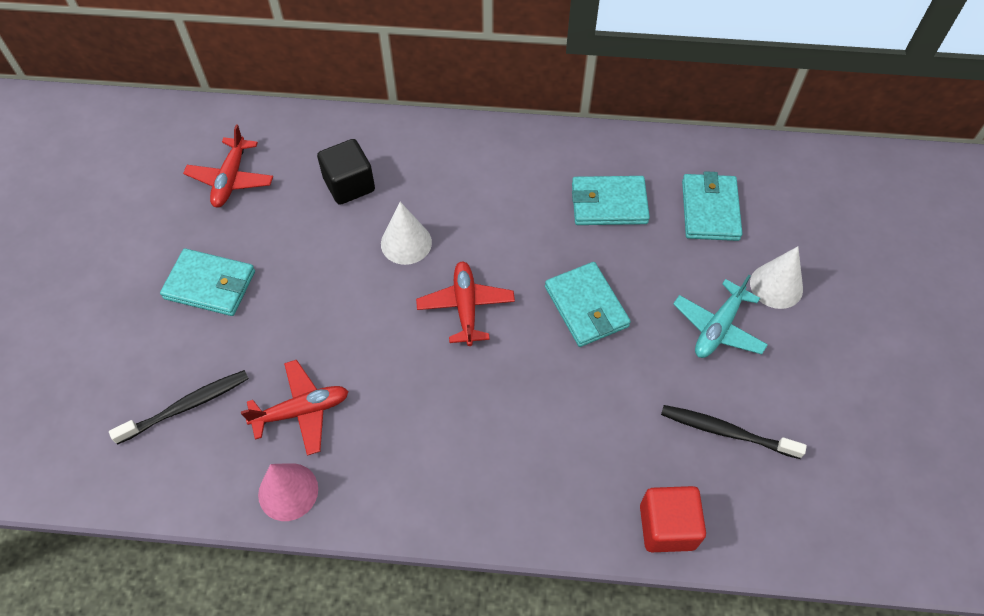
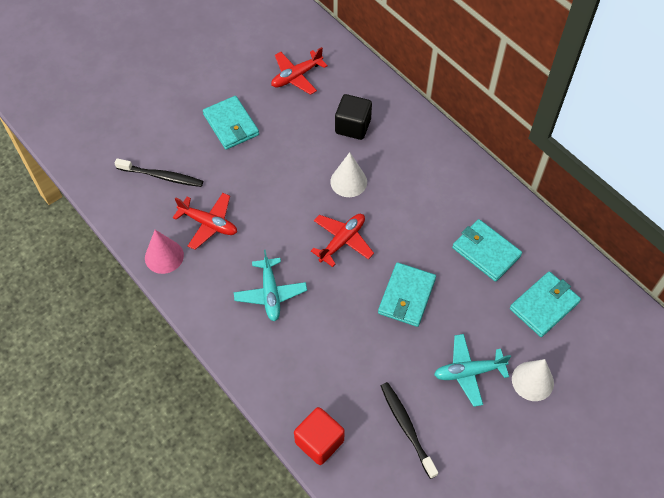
camera: 45 degrees right, 0 degrees up
none -> turquoise plane [234,250,307,321]

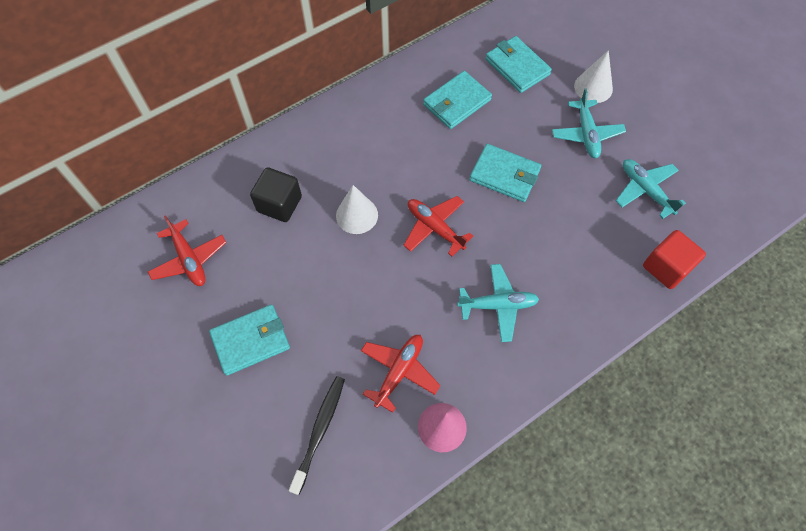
camera: 85 degrees left, 5 degrees up
black toothbrush [381,382,438,479] -> turquoise plane [616,159,686,219]

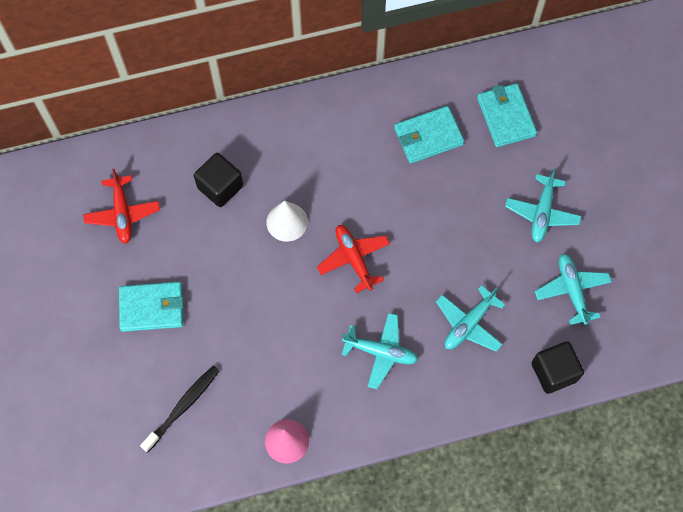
camera: 20 degrees right, 5 degrees up
red plane [361,335,441,413] -> none
turquoise wallet [469,144,541,202] -> none
white cone [574,50,613,103] -> none
red cube [643,230,706,289] -> black cube [532,341,584,394]
none -> turquoise plane [436,285,505,352]

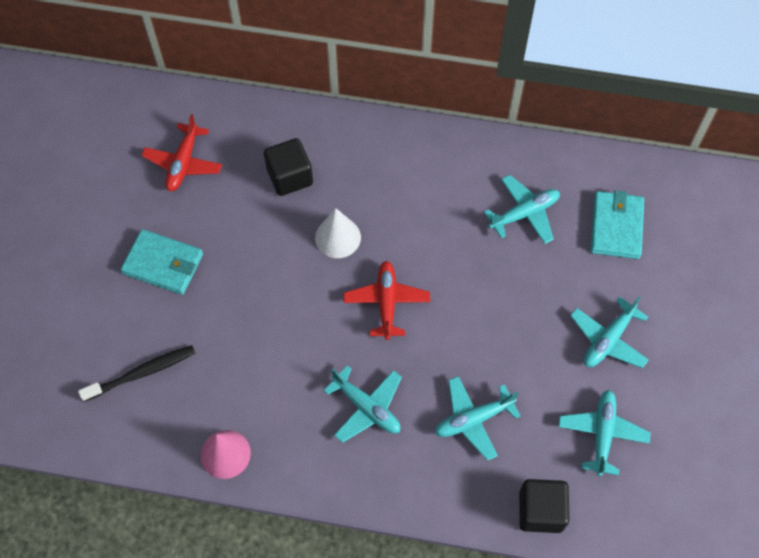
camera: 25 degrees right, 5 degrees down
turquoise wallet [394,106,464,164] -> turquoise plane [484,175,560,244]

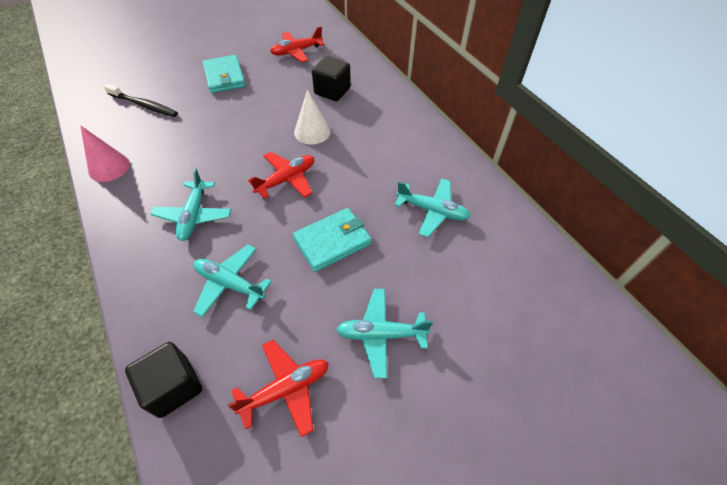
camera: 50 degrees right, 10 degrees down
turquoise plane [558,390,651,476] -> red plane [228,340,329,437]
turquoise wallet [591,190,644,259] -> turquoise wallet moved to [293,208,372,272]

